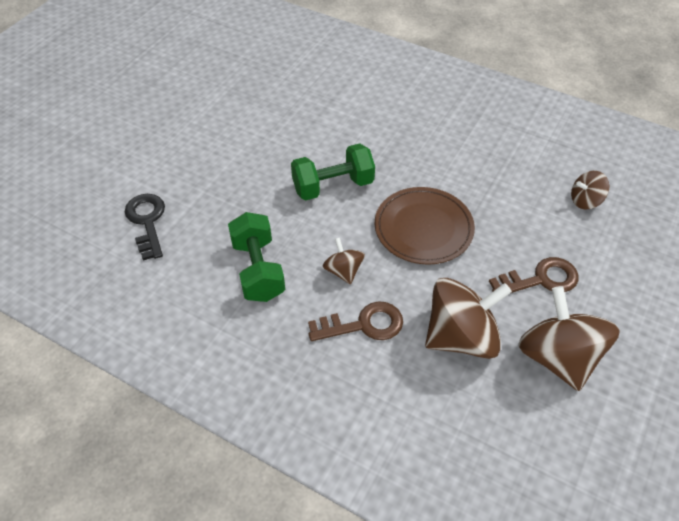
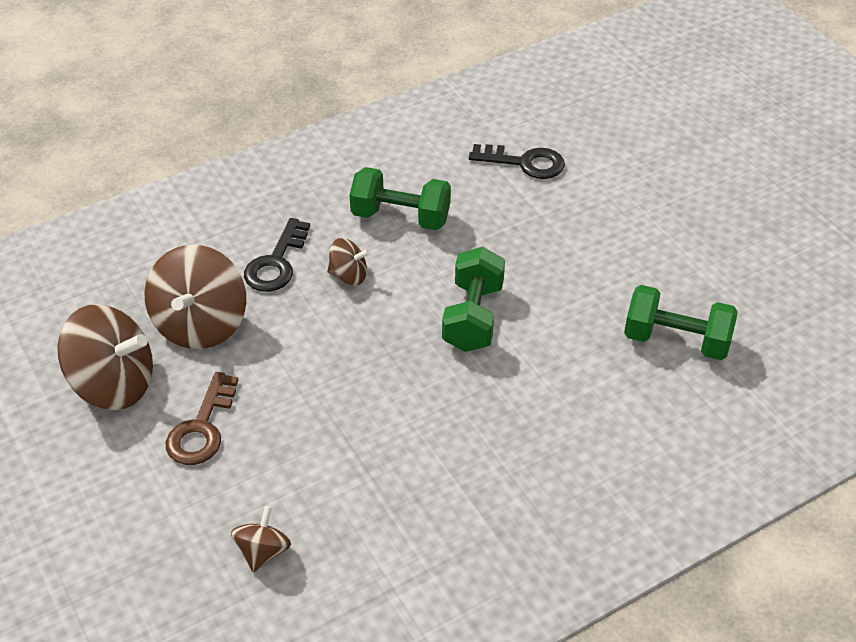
camera: 120 degrees right, 5 degrees down
brown key [308,301,403,341] -> black key [244,218,310,292]
brown plate [375,187,475,265] -> none
none -> green dumbbell [624,285,738,360]

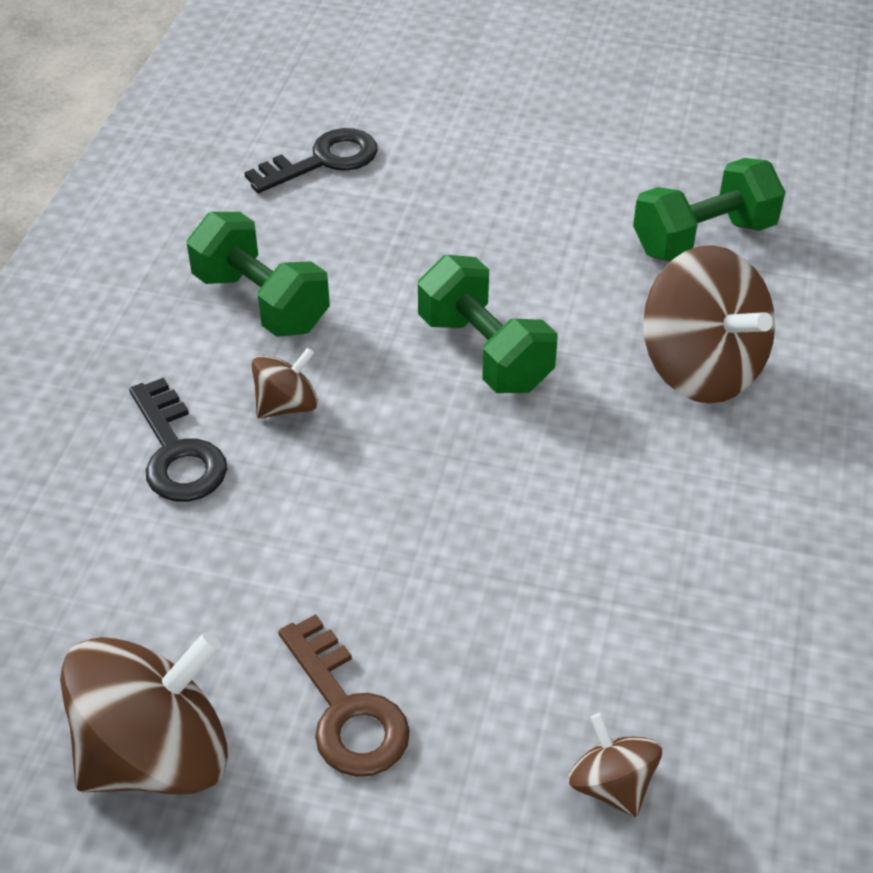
camera: 45 degrees left, 0 degrees up
brown spinning top [144,245,246,349] -> brown spinning top moved to [643,245,775,403]
green dumbbell [350,167,451,230] -> green dumbbell turned 75 degrees clockwise [187,212,330,337]

